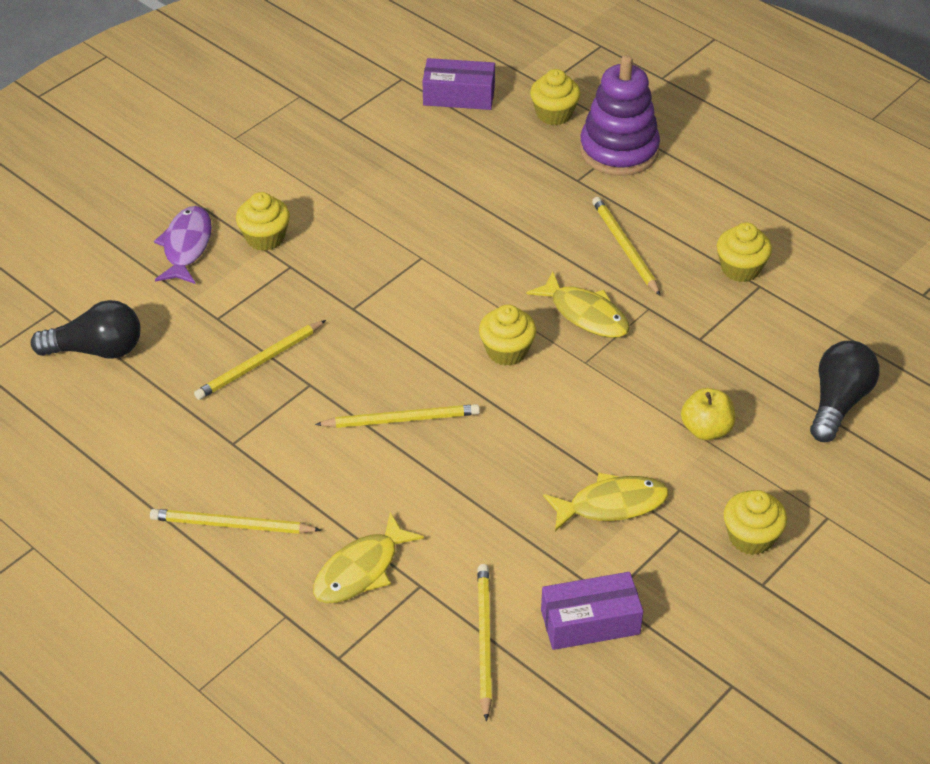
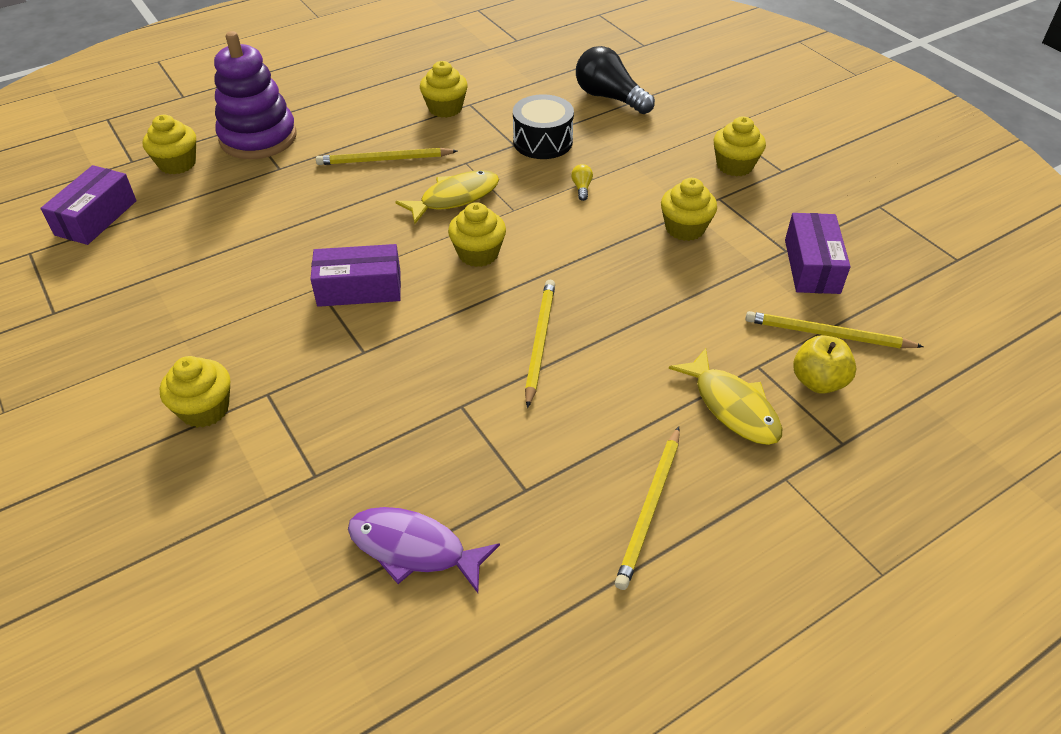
camera: 75 degrees left, 0 degrees up
black light bulb [31,300,141,359] -> none
purple fish [154,206,212,284] -> purple fish moved to [348,507,500,593]
yellow pencil [194,320,326,400] -> none
yellow fish [543,473,668,531] -> yellow cupcake [661,178,717,241]
yellow apple [681,388,735,440] -> yellow apple moved to [793,335,856,394]
none -> purple box [310,244,401,307]
none -> black drum [513,94,574,159]
none -> yellow light bulb [571,164,593,201]

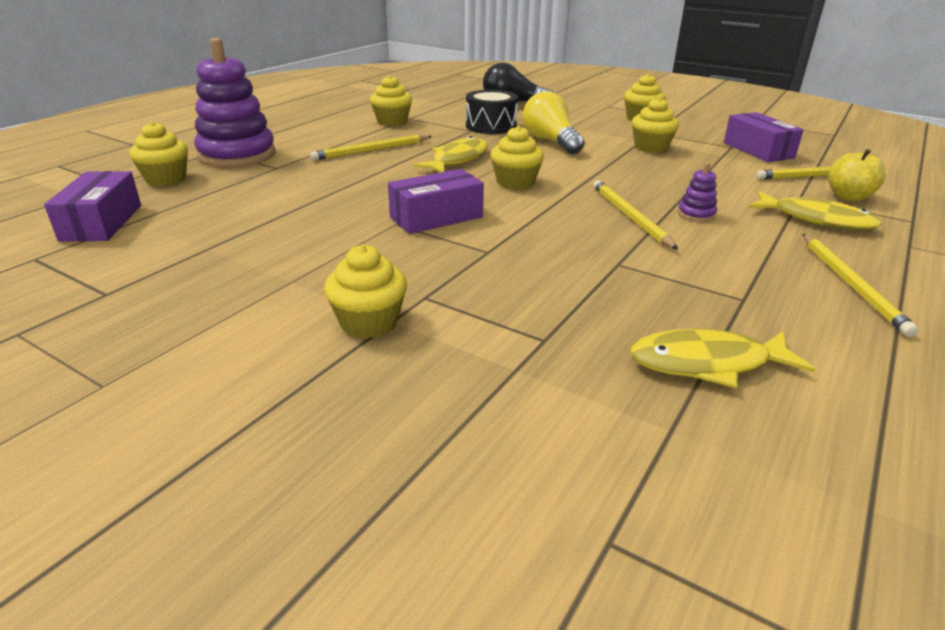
camera: 25 degrees left, 15 degrees down
purple fish [348,507,500,593] -> yellow fish [630,329,815,388]
yellow light bulb [571,164,593,201] -> yellow light bulb [523,91,585,154], size x2.45
none -> purple stacking toy [678,162,717,222]

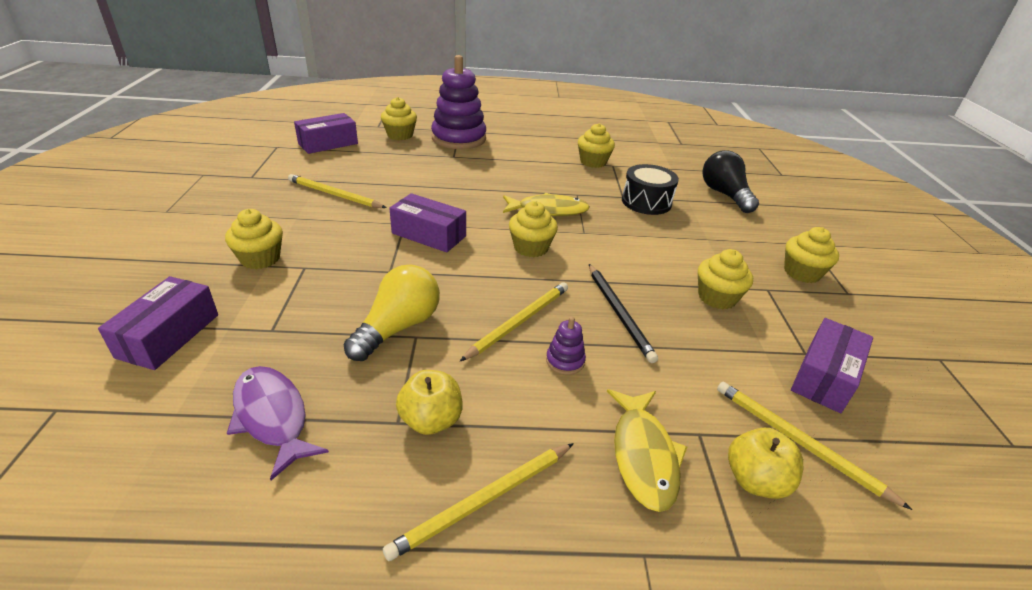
camera: 55 degrees right, 5 degrees up
yellow pencil [310,135,432,160] -> yellow pencil moved to [288,174,387,208]
yellow light bulb [523,91,585,154] -> yellow light bulb moved to [343,264,440,361]
yellow fish [630,329,815,388] -> purple fish [227,366,329,480]
none -> purple box [98,276,218,370]
none -> yellow apple [396,370,463,435]
none -> black pencil [589,264,658,363]

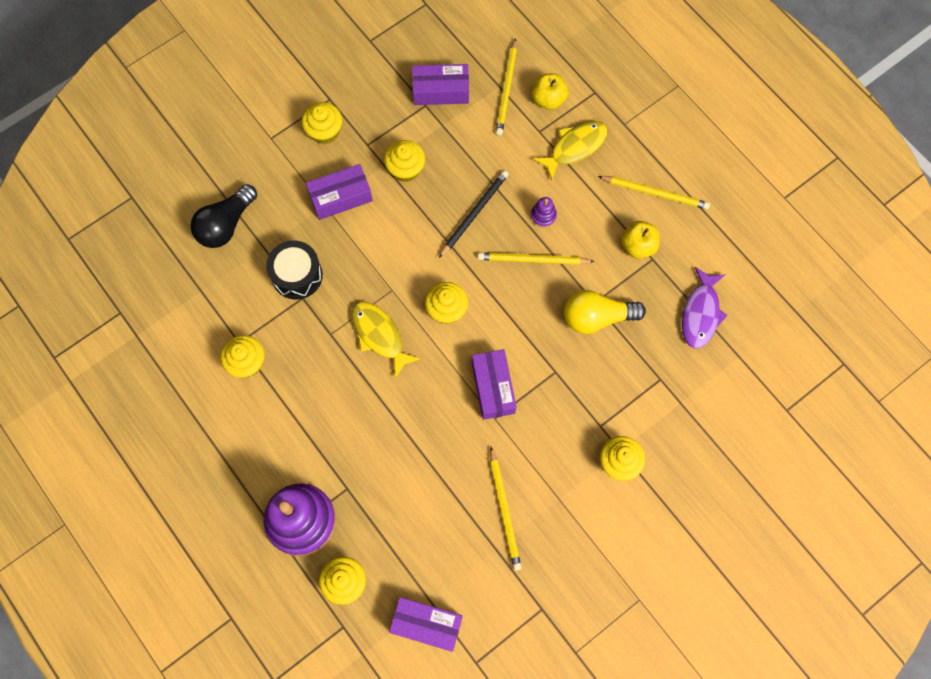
camera: 125 degrees left, 35 degrees up
purple box [98,276,218,370] -> purple box moved to [306,164,373,220]

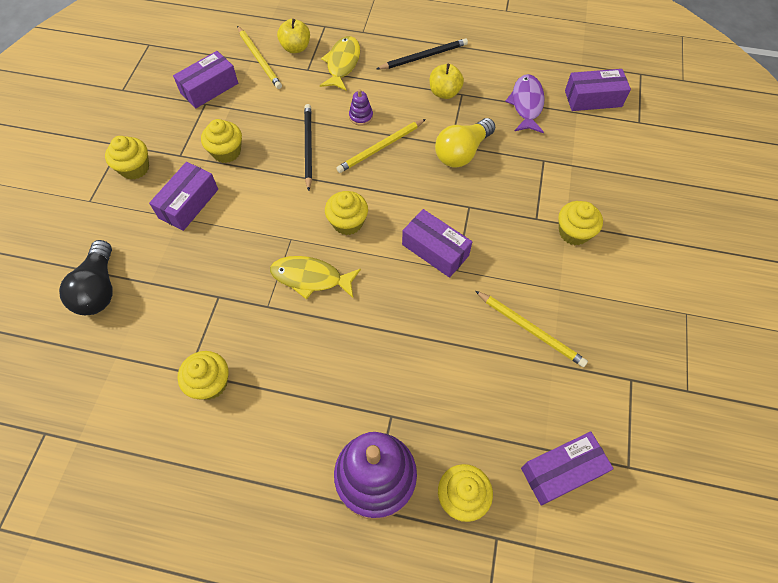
camera: 40 degrees left, 10 degrees down
black drum [266,240,323,300] -> none
yellow pencil [598,176,710,209] -> black pencil [377,38,468,70]
purple fish [682,267,728,348] -> purple fish turned 150 degrees counterclockwise [505,74,545,133]
none -> purple box [565,69,631,111]

